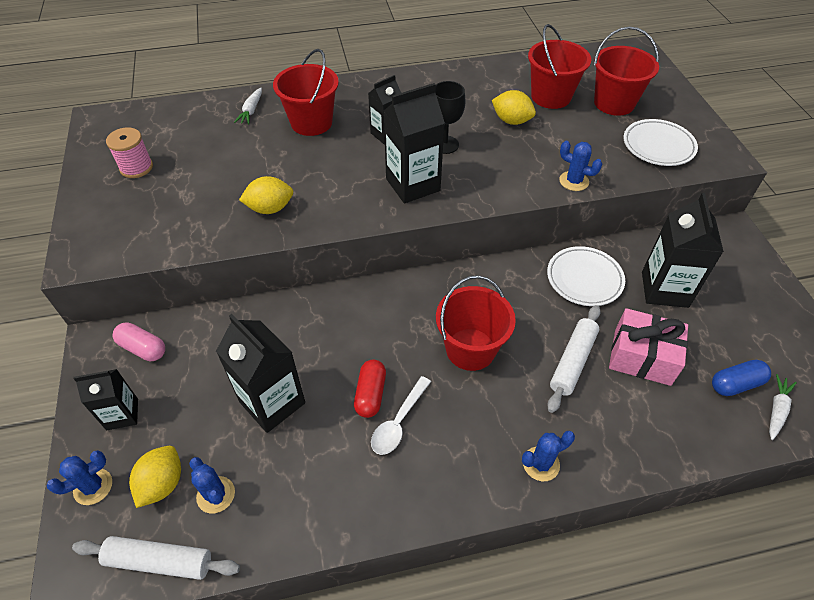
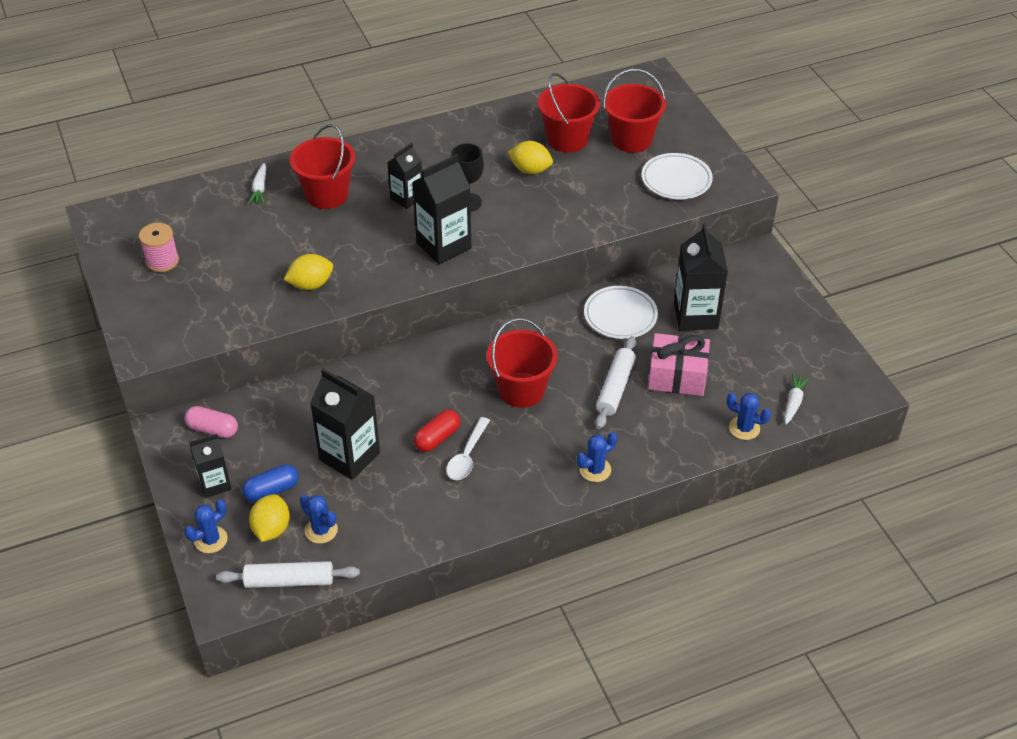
camera: 10 degrees left, 5 degrees down
red capsule [354,360,386,418] -> red capsule turned 45 degrees clockwise [414,410,460,452]
blue cactus [559,141,602,191] -> blue cactus moved to [727,393,771,440]
blue capsule [712,360,771,396] -> blue capsule moved to [242,464,299,502]

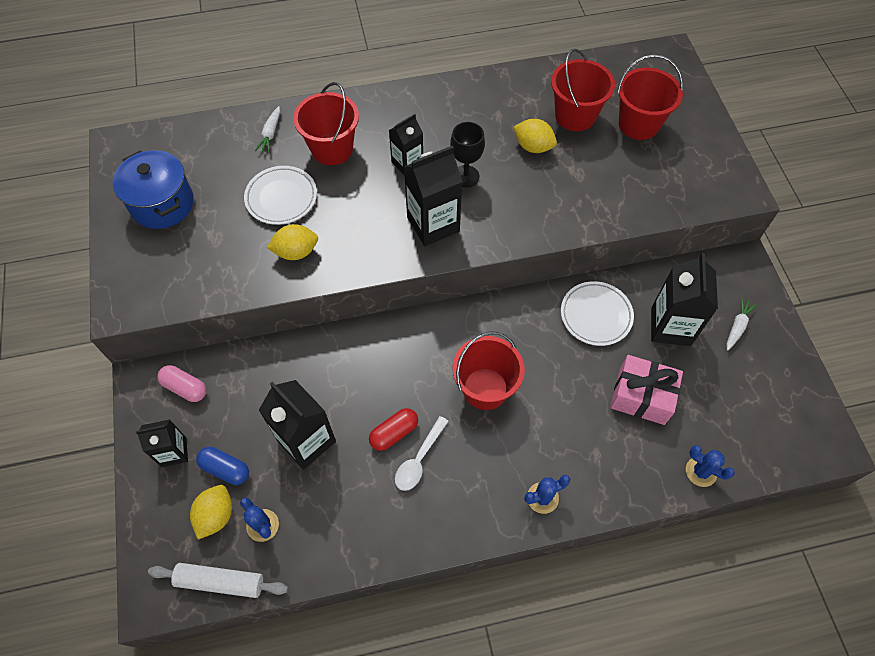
camera: 10 degrees right, 15 degrees up
pink spool [139,223,179,272] -> blue pot [113,150,194,229]
blue cactus [184,499,228,553] -> none
blue capsule [242,464,299,502] -> blue capsule turned 45 degrees clockwise [196,447,249,485]
white rolling pin [595,336,636,429] -> none
white plate [642,153,713,199] -> white plate moved to [244,166,317,225]
white carrot [784,373,809,425] -> white carrot moved to [727,297,757,351]

